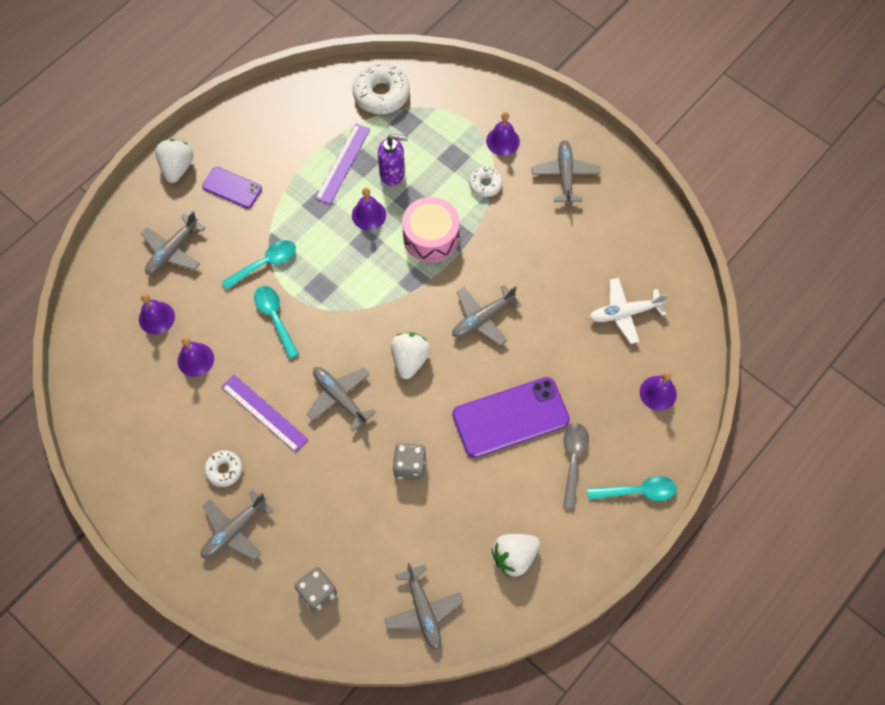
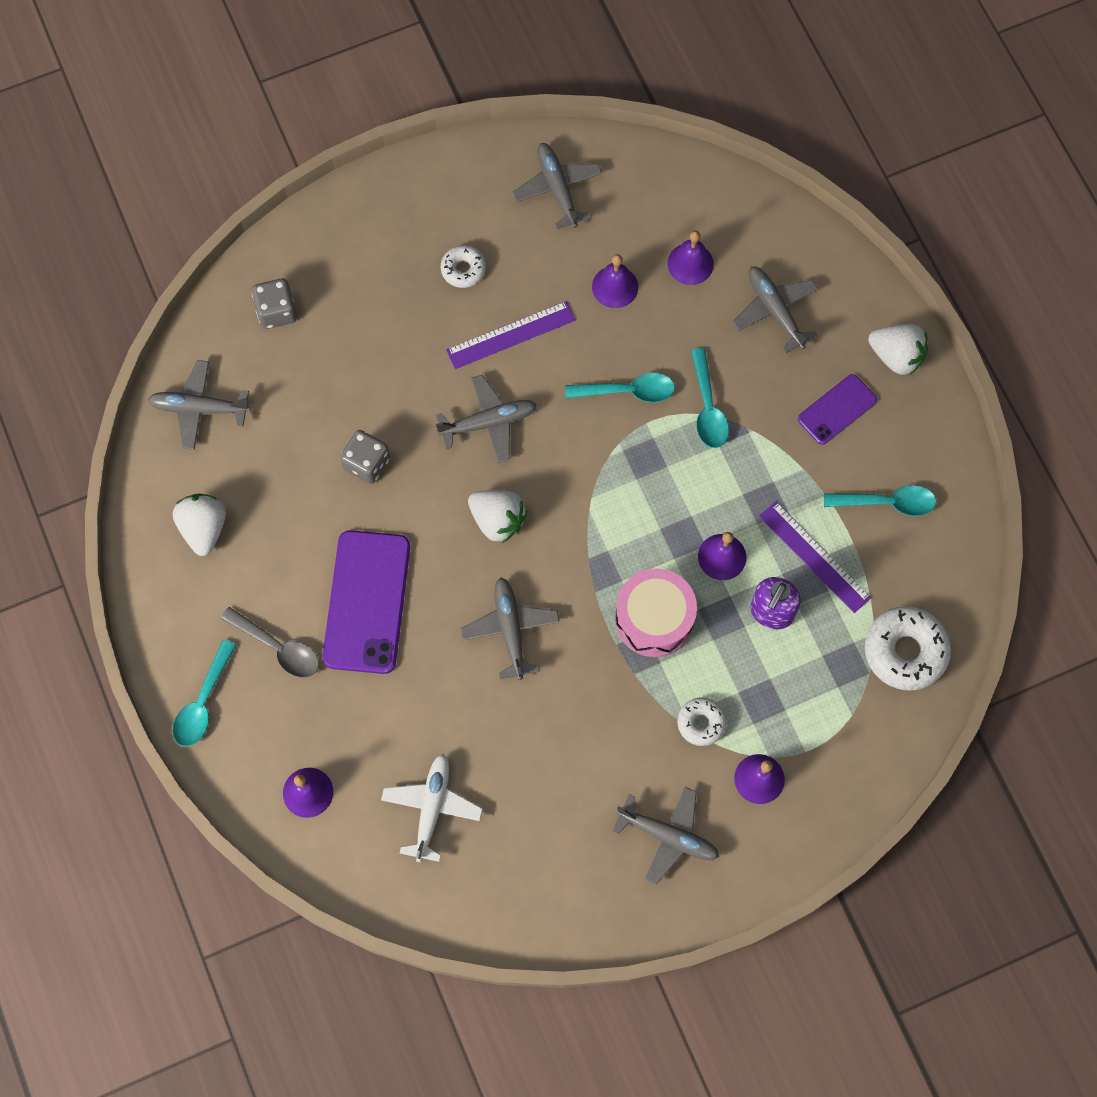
camera: 115 degrees right, 5 degrees up
grey plane [201,489,273,560] -> grey plane moved to [512,143,602,229]
none -> turquoise spoon [824,485,936,516]

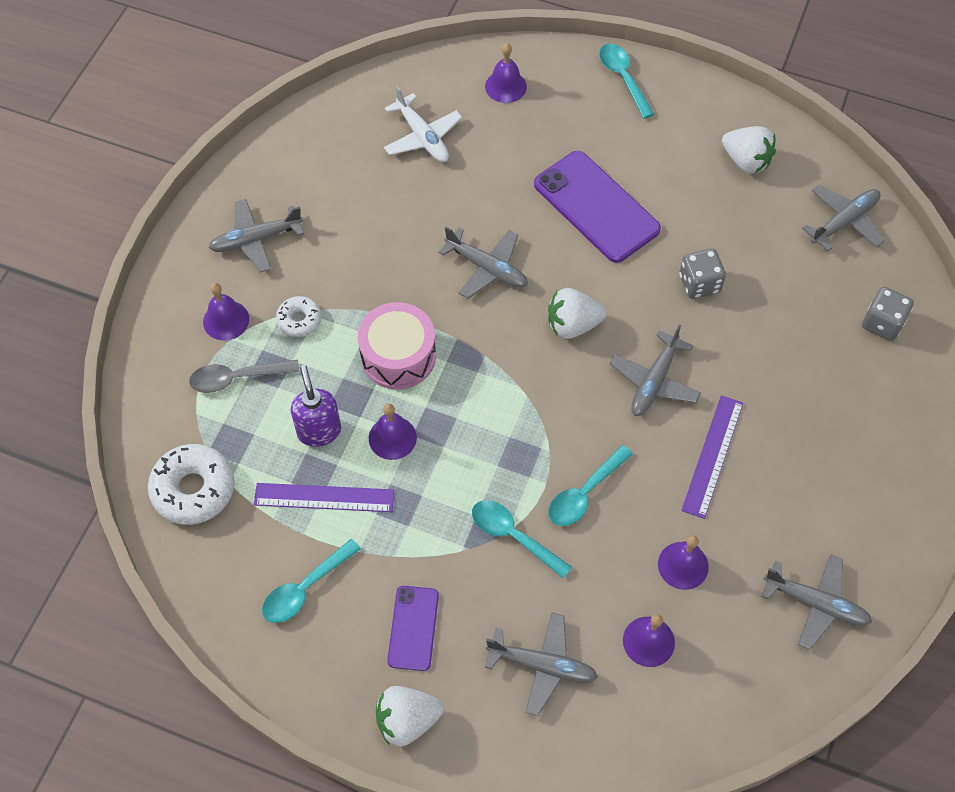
camera: 135 degrees right, 10 degrees down
grey spoon [221,607,319,678] -> grey spoon moved to [189,360,300,393]
white donut [441,245,486,288] -> none

